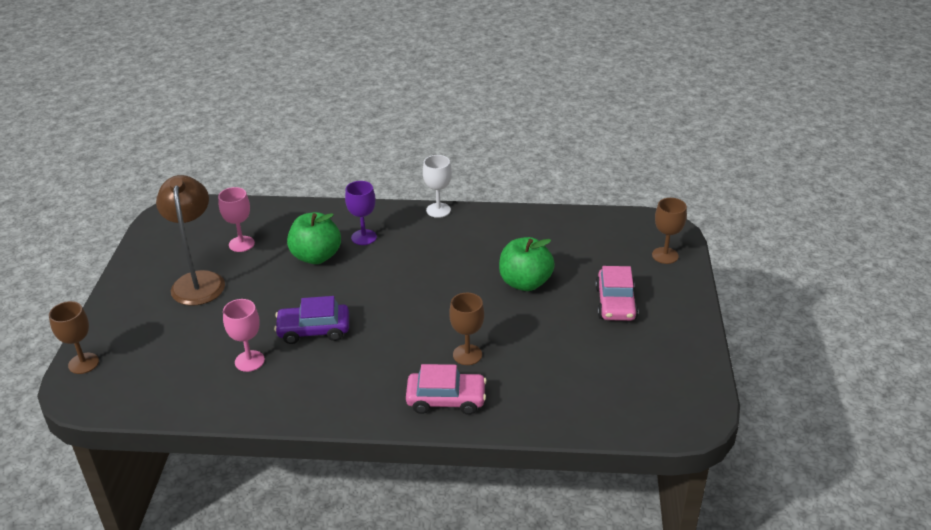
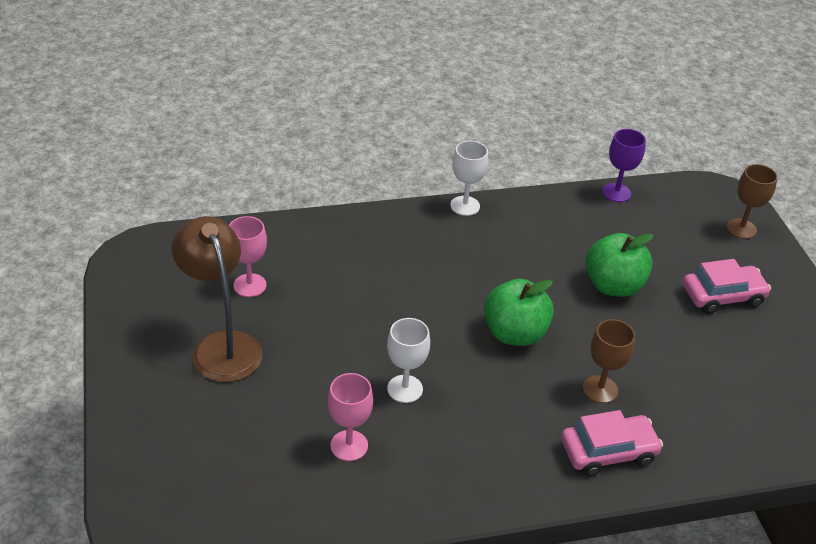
camera: 20 degrees left, 5 degrees up
brown goblet [49,301,99,374] -> none
purple car [274,296,349,344] -> white goblet [387,318,430,403]
green apple [287,212,341,264] -> green apple moved to [484,279,554,346]
purple goblet [345,181,377,245] -> purple goblet moved to [602,129,646,202]
pink car [595,266,638,321] -> pink car turned 90 degrees counterclockwise [683,259,771,314]

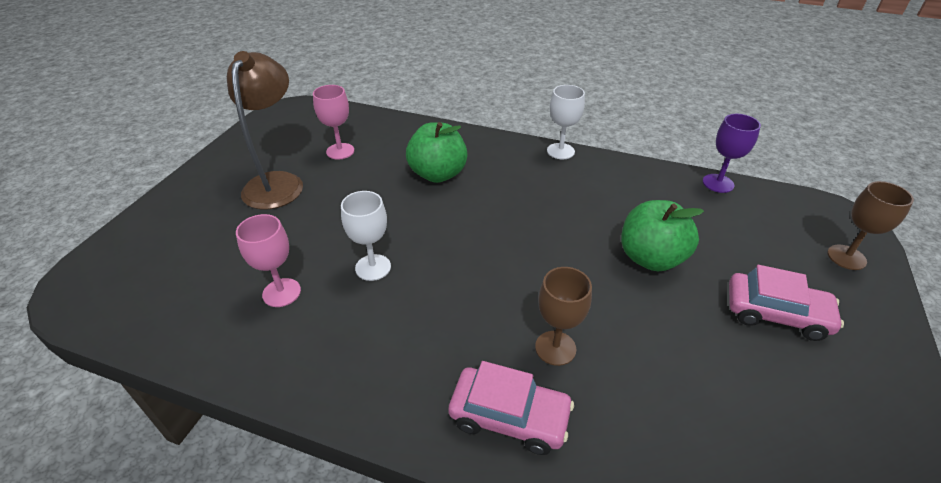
camera: 35 degrees right, 0 degrees up
green apple [484,279,554,346] -> green apple moved to [406,122,468,183]

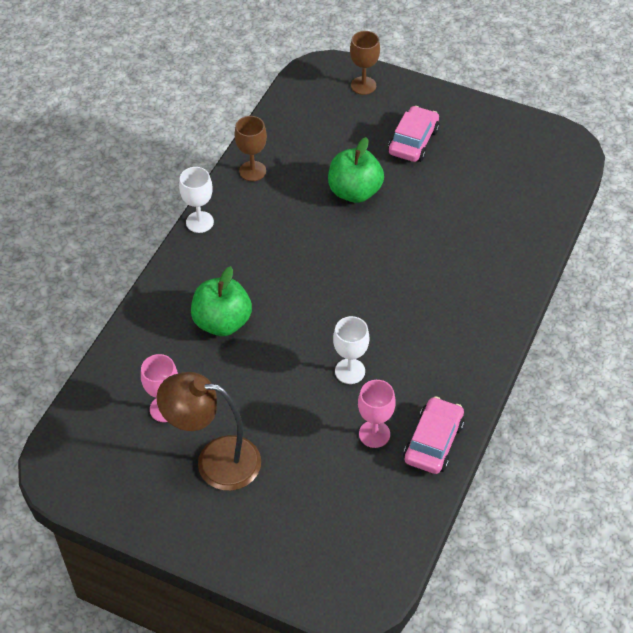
camera: 85 degrees left, 10 degrees up
pink car [448,361,574,455] -> pink car moved to [403,396,465,474]
brown goblet [535,267,592,366] -> brown goblet moved to [235,116,267,181]
purple goblet [703,114,761,193] -> none

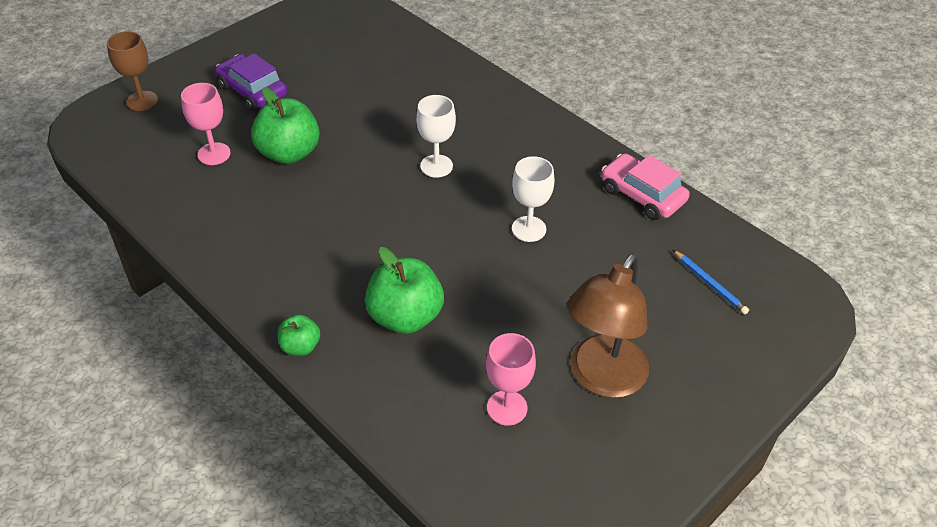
camera: 70 degrees left, 5 degrees down
white goblet [179,167,214,233] -> white goblet moved to [416,95,456,178]
brown goblet [235,116,267,181] -> none
pink goblet [358,380,396,448] -> pink goblet moved to [181,83,231,165]
pink car [388,106,440,162] -> purple car [215,53,287,111]
none -> green apple [277,315,320,356]
none -> blue pencil [673,250,749,314]

